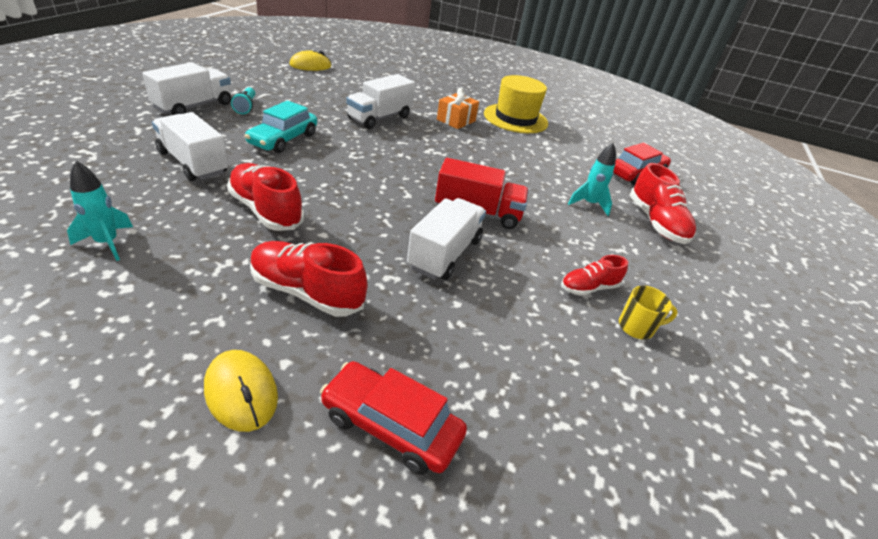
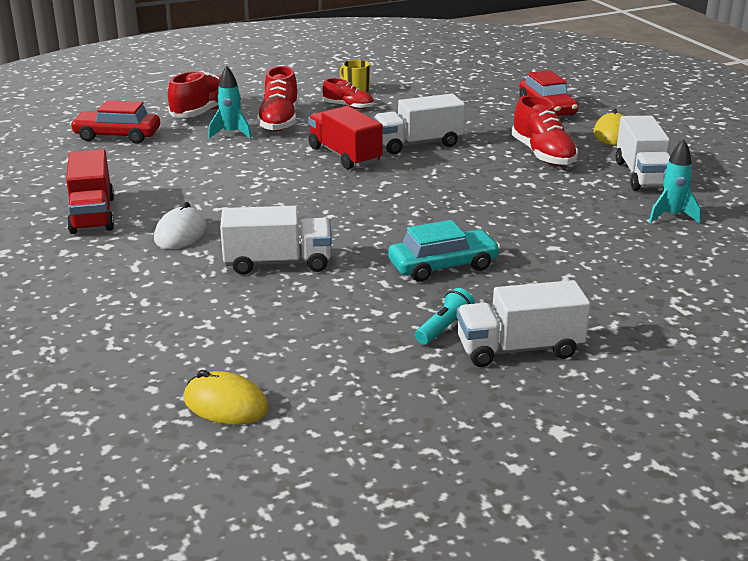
camera: 130 degrees left, 10 degrees down
white truck [152,112,228,181] -> white truck moved to [615,116,671,191]
red shoe [227,163,304,231] -> red shoe moved to [257,66,298,132]
orange gift [437,87,479,129] -> white mouse [154,202,207,249]
yellow hat [484,75,548,133] -> red truck [66,149,114,234]

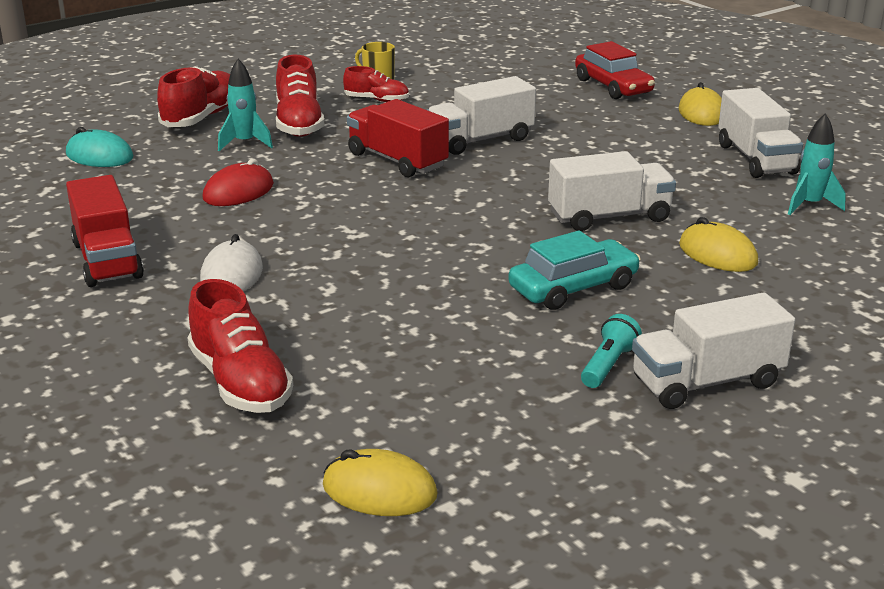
camera: 10 degrees left, 0 degrees up
red car [70,100,160,144] -> turquoise mouse [66,127,133,167]
white truck [220,206,332,275] -> white truck moved to [548,151,676,231]
red shoe [511,95,578,166] -> red shoe moved to [188,279,293,413]
none -> red mouse [202,159,274,206]
none -> yellow mouse [679,217,758,272]

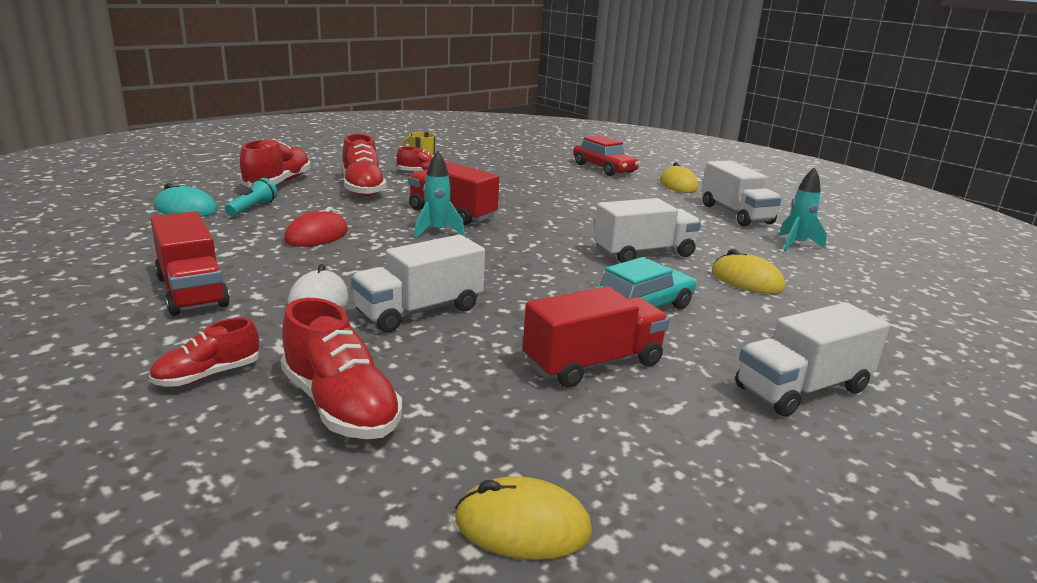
camera: 10 degrees left, 5 degrees down
turquoise rocket [218,59,273,151] -> turquoise rocket moved to [414,151,465,238]
white truck [427,76,536,155] -> white truck moved to [351,235,485,332]
turquoise flashlight [581,314,642,388] -> turquoise flashlight moved to [225,178,277,217]
none -> red shoe [149,318,259,387]
none -> red truck [523,286,669,388]

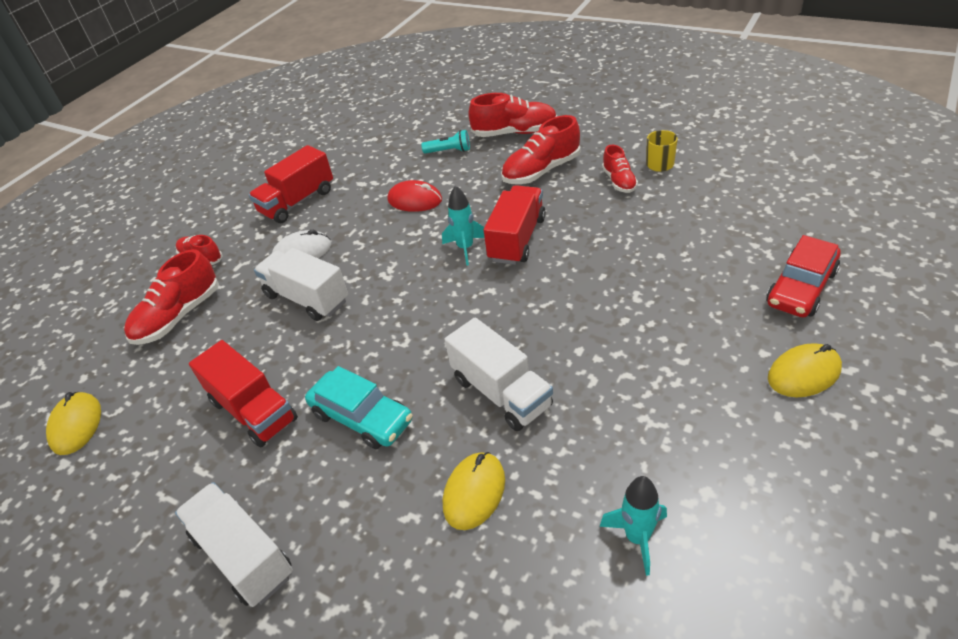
camera: 80 degrees right, 20 degrees up
turquoise mouse [154,183,218,217] -> none
white truck [701,160,782,227] -> none

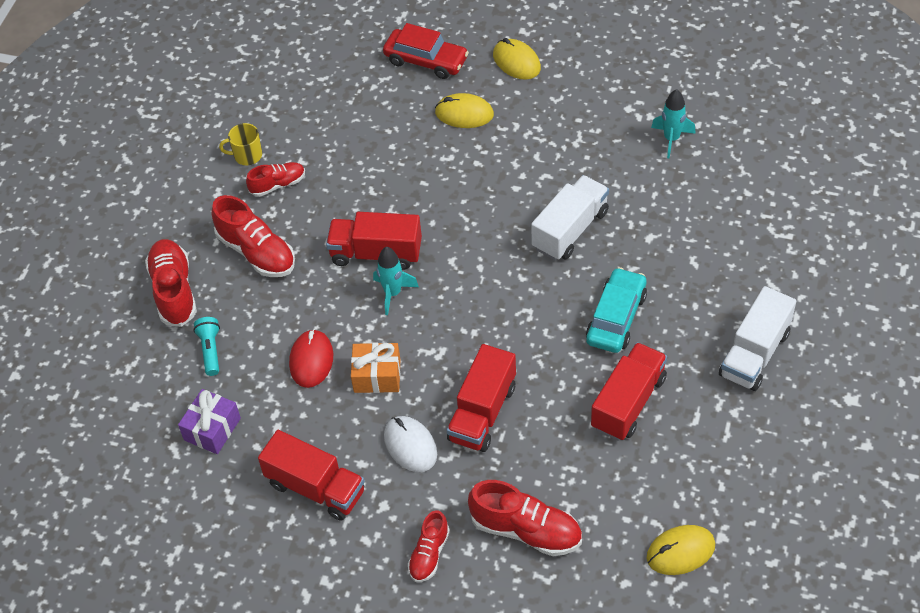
camera: 105 degrees left, 10 degrees up
white truck [254,248,348,321] -> red truck [447,344,516,452]
yellow mouse [443,452,505,530] -> yellow mouse moved to [435,93,494,128]
none -> purple gift [178,389,241,454]
none -> orange gift [351,343,401,393]

